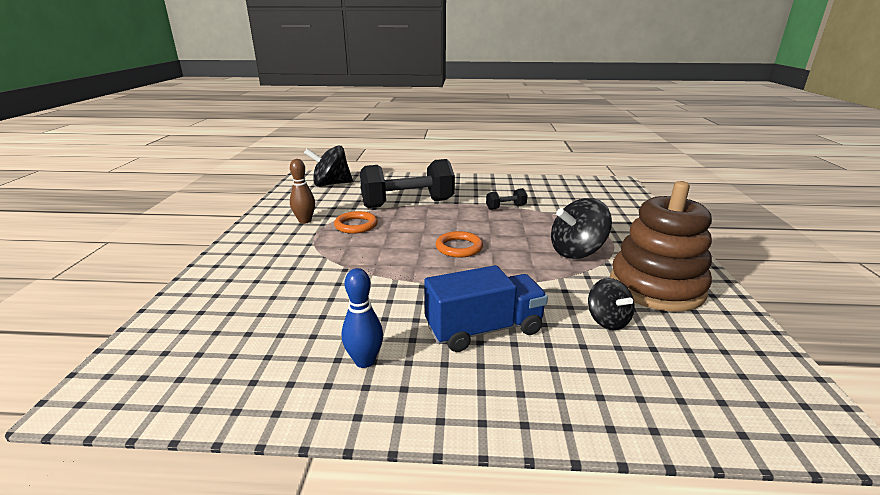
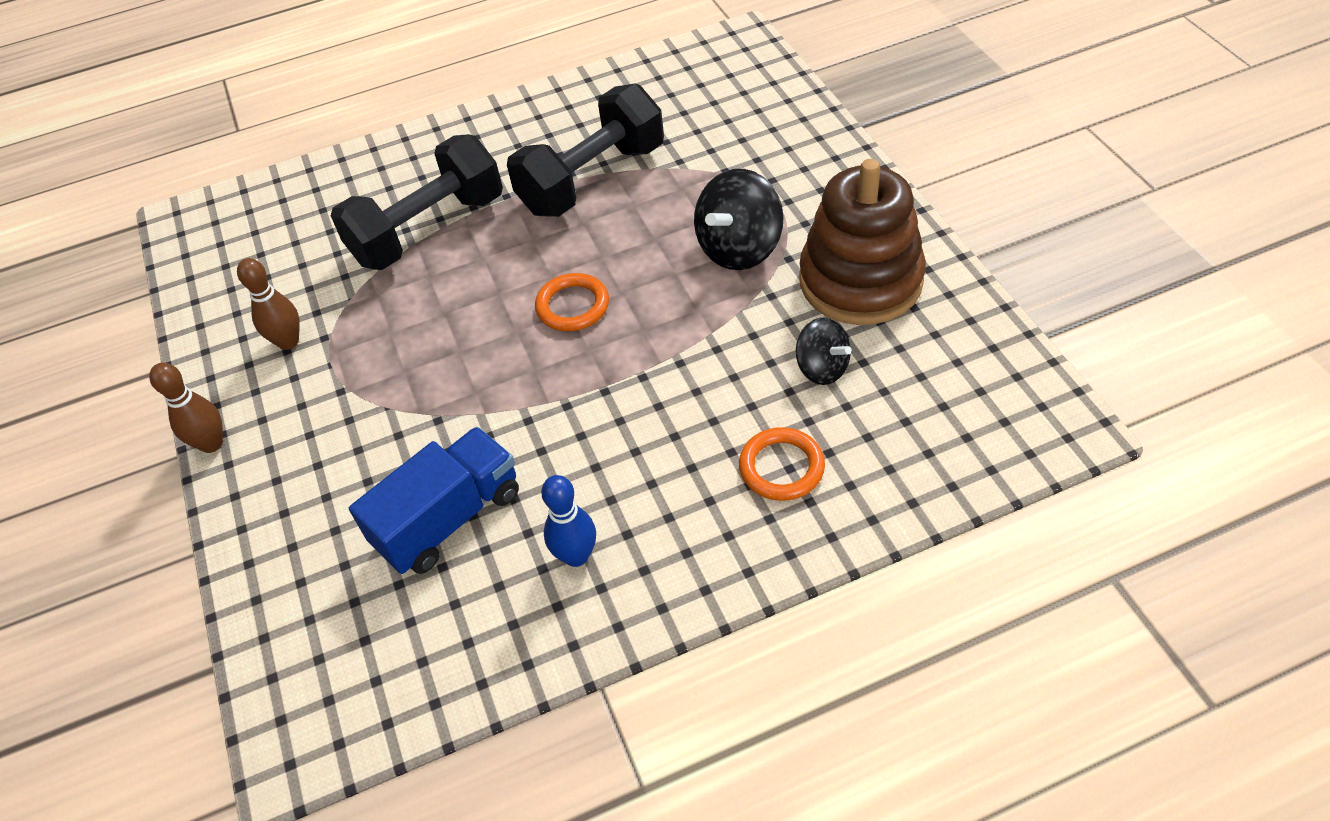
camera: 20 degrees left, 25 degrees up
black spinning top [304,145,353,187] -> none
orange ring [334,211,378,234] -> orange ring moved to [739,427,825,501]
blue truck [424,265,548,352] -> blue truck moved to [349,427,519,574]
black dumbbell [486,188,528,210] -> black dumbbell [507,83,664,217], size x2.34
none -> brown bowling pin [149,362,223,453]

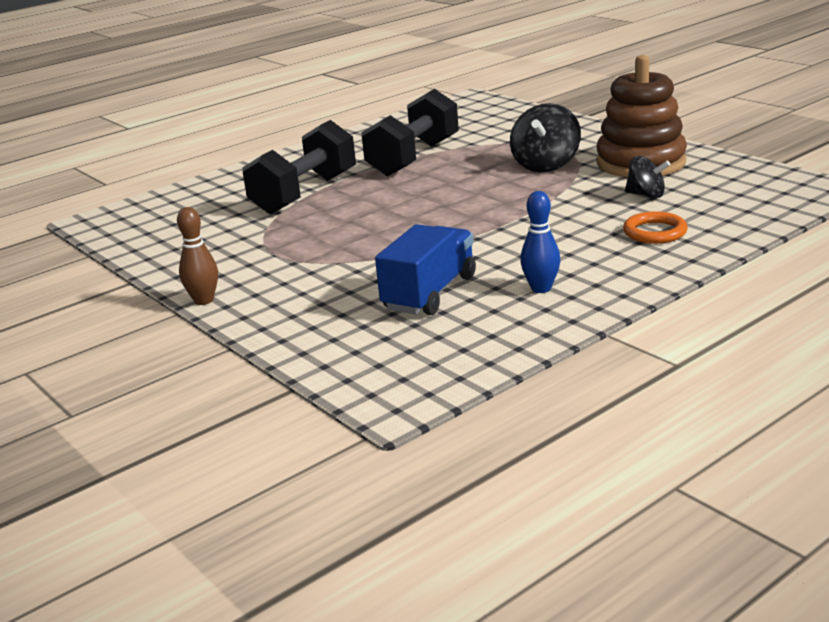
camera: 20 degrees left, 25 degrees down
brown bowling pin [237,258,300,350] -> none
orange ring [535,273,609,331] -> none

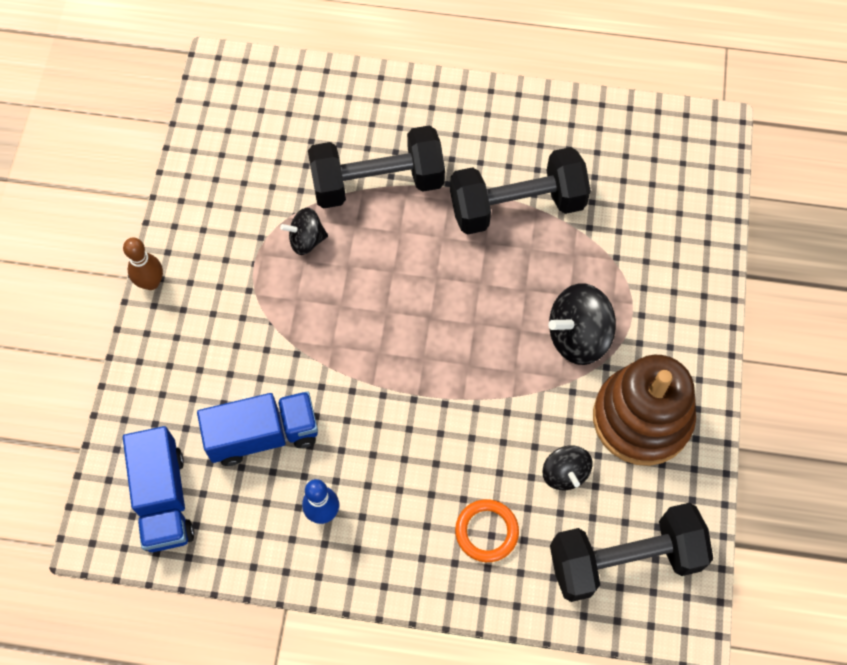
camera: 45 degrees right, 40 degrees up
none -> blue truck [123,426,194,552]
none -> black spinning top [280,208,328,255]
none -> black dumbbell [550,503,713,602]

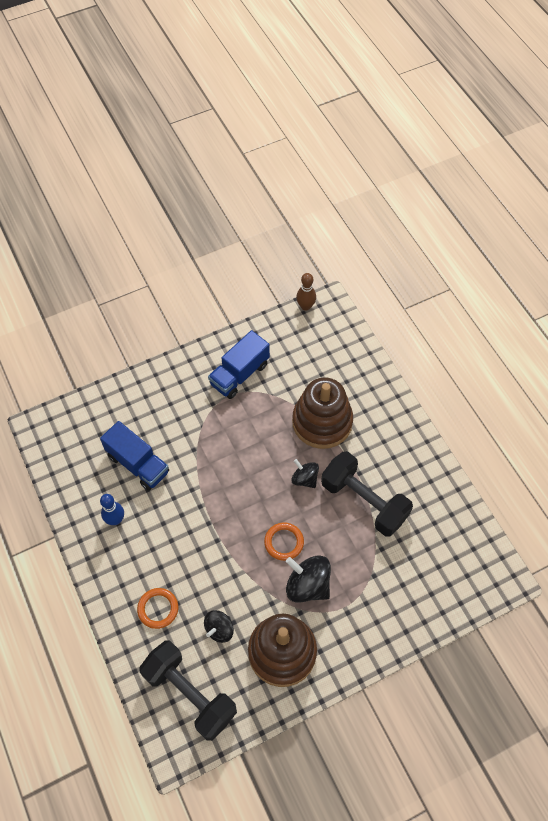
camera: 55 degrees right, 5 degrees down
brown bowling pin [123,238,163,290] -> brown bowling pin moved to [296,273,316,311]
blue truck [123,426,194,552] -> blue truck moved to [208,330,270,399]
black spinning top [280,208,328,255] -> black spinning top moved to [291,459,319,488]
black dumbbell [308,125,445,209] -> brown stacking toy [292,377,353,449]
none -> orange ring [264,522,304,561]

